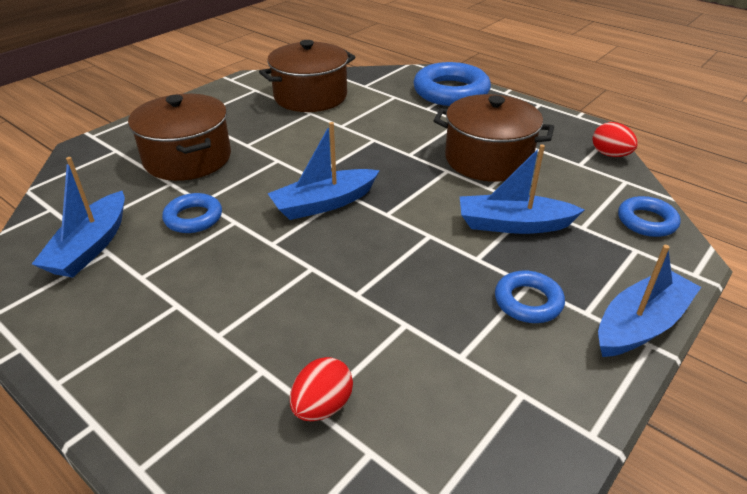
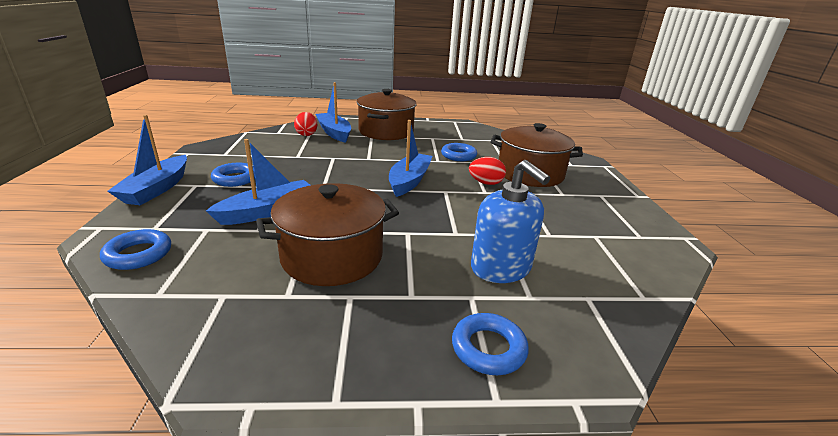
camera: 135 degrees right, 10 degrees down
blue boat [32,157,125,277] -> blue boat moved to [316,82,351,143]
brown pot [259,40,355,112] -> brown pot moved to [357,89,417,140]
blue ring [413,62,491,106] -> blue ring [452,313,529,375], size x0.55
red egg [593,122,638,157] -> red egg moved to [469,157,506,185]
none -> blue soap dispenser [471,160,550,283]

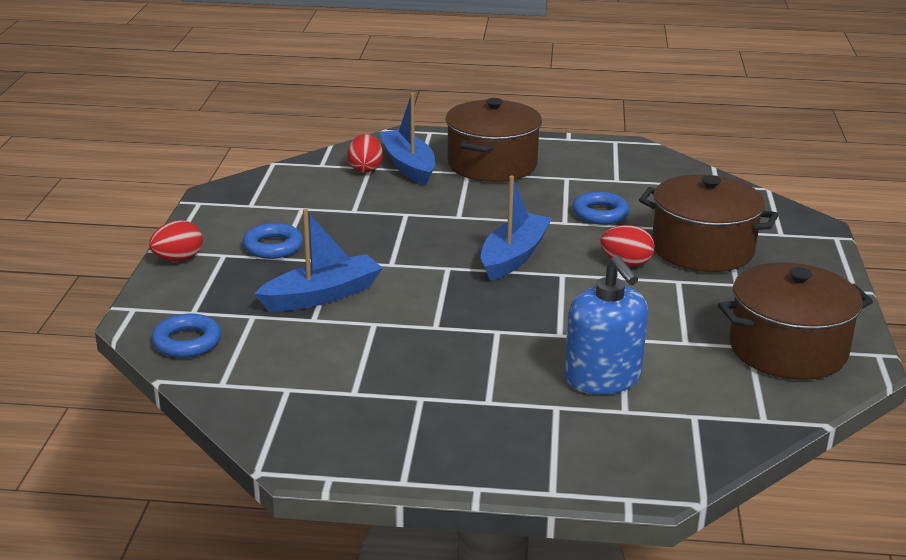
camera: 10 degrees right, 0 degrees up
blue boat [107,115,187,205] -> red egg [149,220,203,261]
brown pot [256,183,399,286] -> brown pot moved to [718,262,873,380]
blue ring [452,313,529,375] -> none

